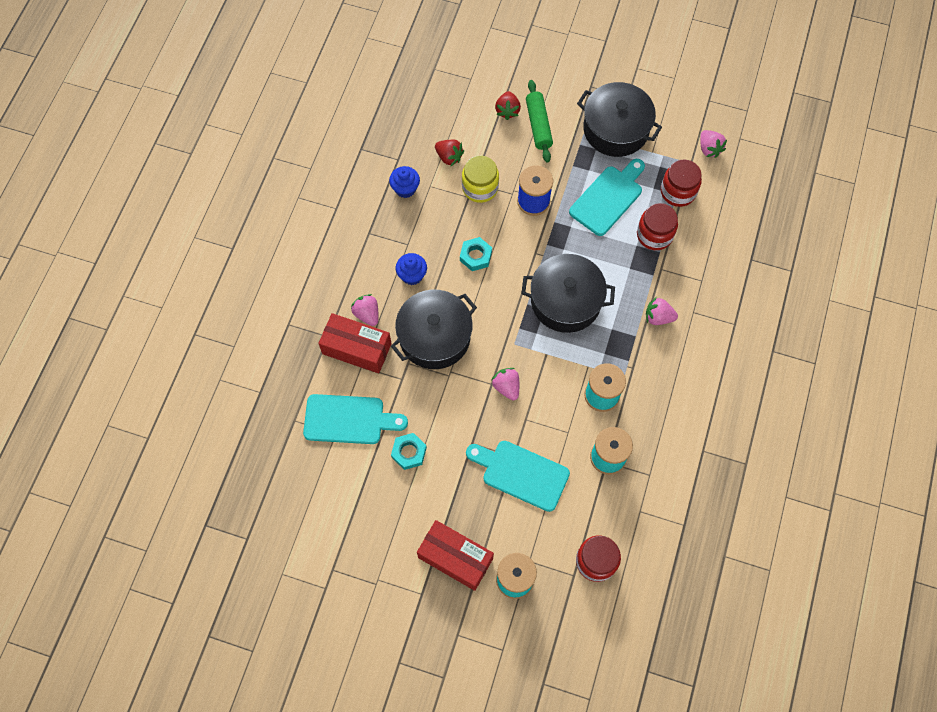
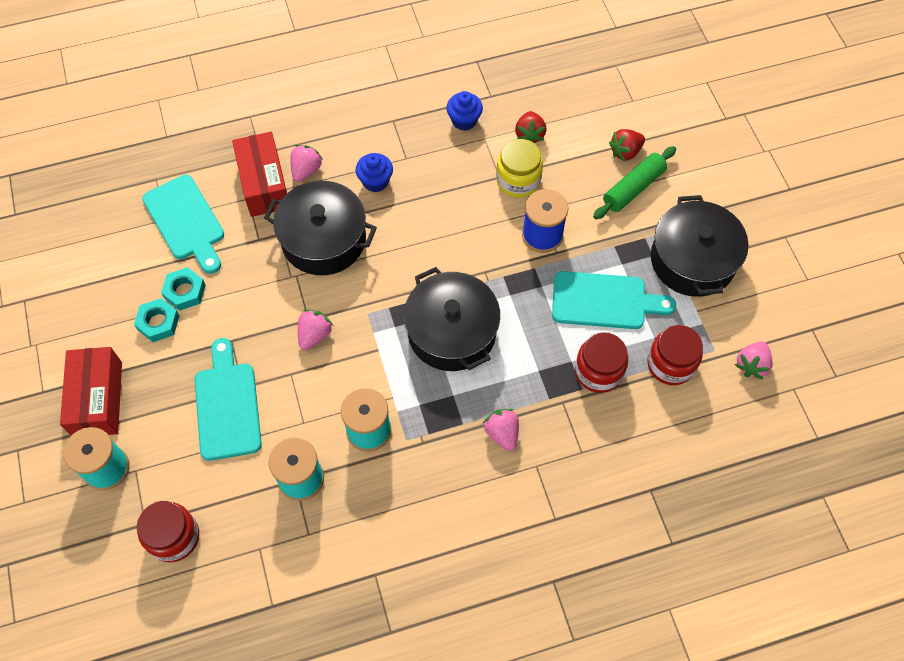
camera: 55 degrees right, 5 degrees down
turquoise nut [460,237,492,271] -> turquoise nut moved to [134,298,179,342]

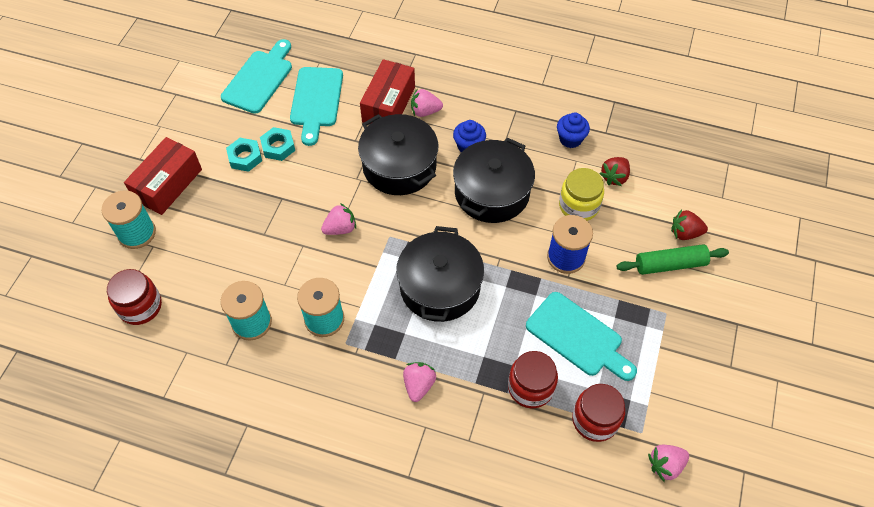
camera: 35 degrees right, 5 degrees down
turquoise cutting board [195,338,262,461] -> turquoise cutting board moved to [221,39,292,114]
pink strawberry [290,145,323,182] -> pink strawberry turned 150 degrees counterclockwise [411,89,443,117]
black pot [651,195,748,297] -> black pot moved to [453,138,535,223]

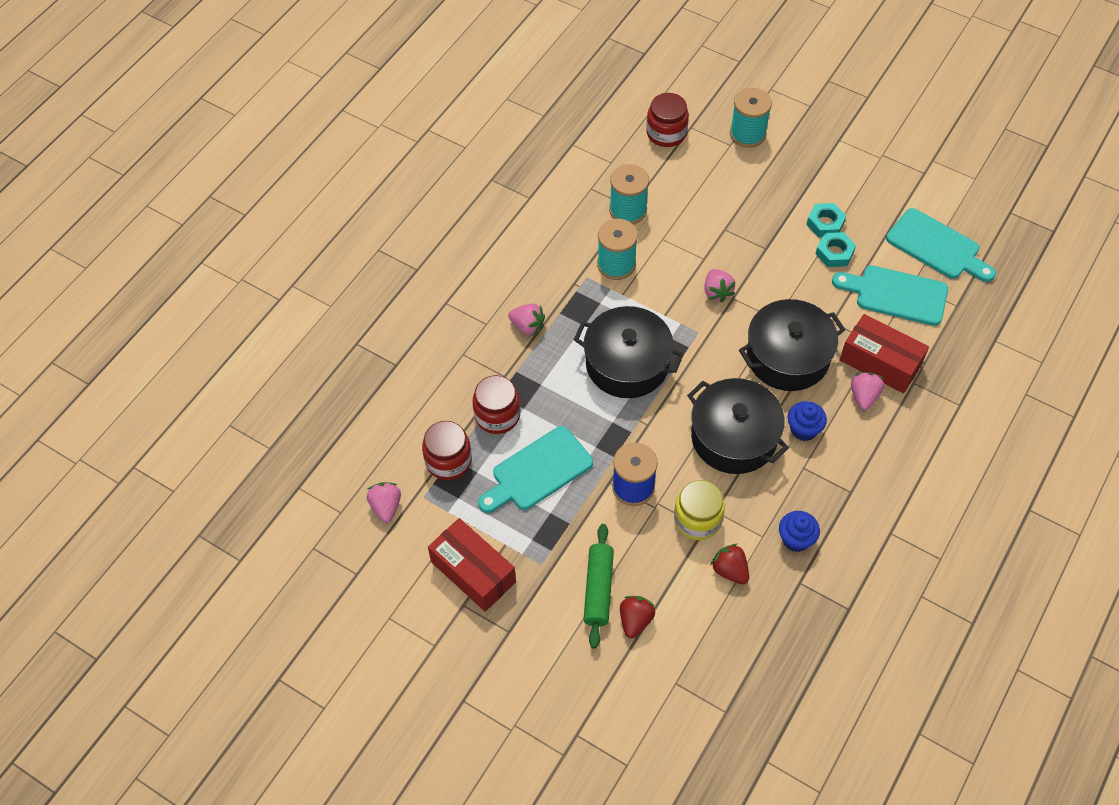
camera: 105 degrees right, 0 degrees up
red box [124,137,202,215] -> red box moved to [428,518,516,612]

